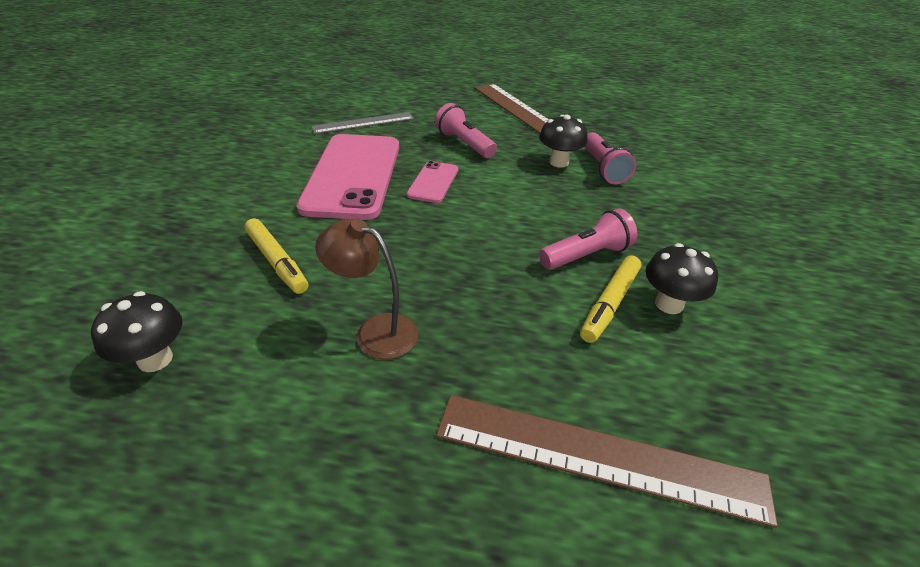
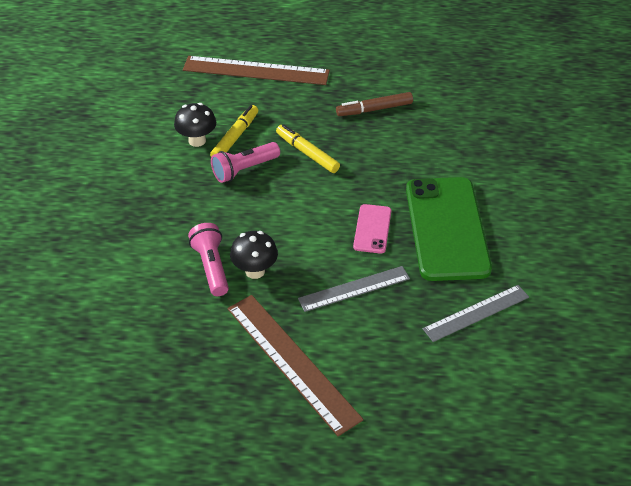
camera: 175 degrees right, 5 degrees up
black mushroom [91,291,183,372] -> none
yellow marker [244,218,308,294] -> yellow marker moved to [276,124,340,173]
pink phone [296,134,399,220] -> green phone [406,177,492,281]
brown lamp [315,219,419,359] -> brown marker [336,92,413,116]
pink flashlight [435,103,497,158] -> grey ruler [298,266,410,312]

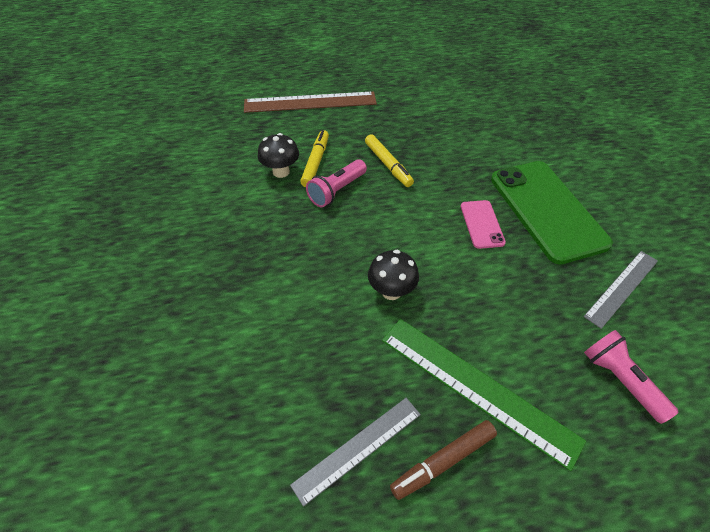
camera: 15 degrees left, 5 degrees up
pink flashlight [188,223,229,296] -> pink flashlight moved to [584,330,679,424]
brown ruler [227,295,363,436] -> green ruler [382,319,586,471]
yellow marker [276,124,340,173] -> yellow marker turned 150 degrees counterclockwise [365,134,414,187]
grey ruler [298,266,410,312] -> grey ruler moved to [290,398,421,507]
brown marker [336,92,413,116] -> brown marker moved to [390,420,497,500]

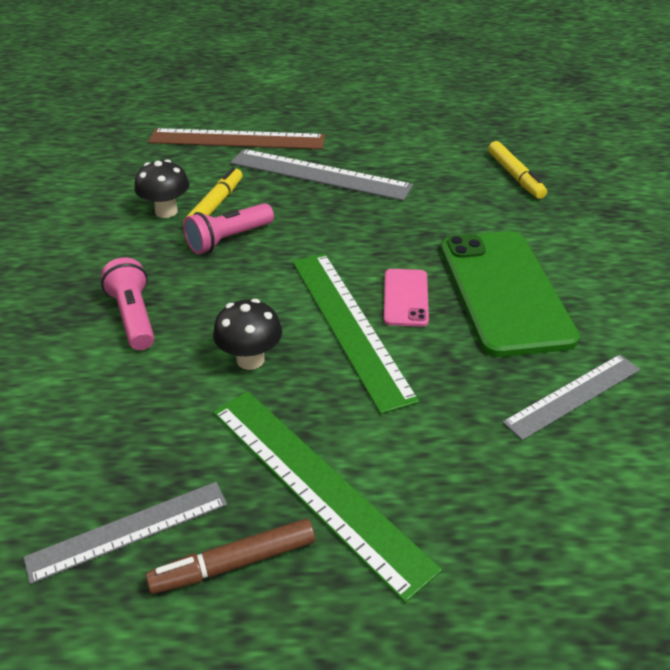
camera: 10 degrees right, 10 degrees down
yellow marker [365,134,414,187] -> yellow marker moved to [488,141,547,199]
pink flashlight [584,330,679,424] -> pink flashlight moved to [101,257,155,350]
none -> grey ruler [230,149,413,201]
none -> green ruler [293,254,420,414]

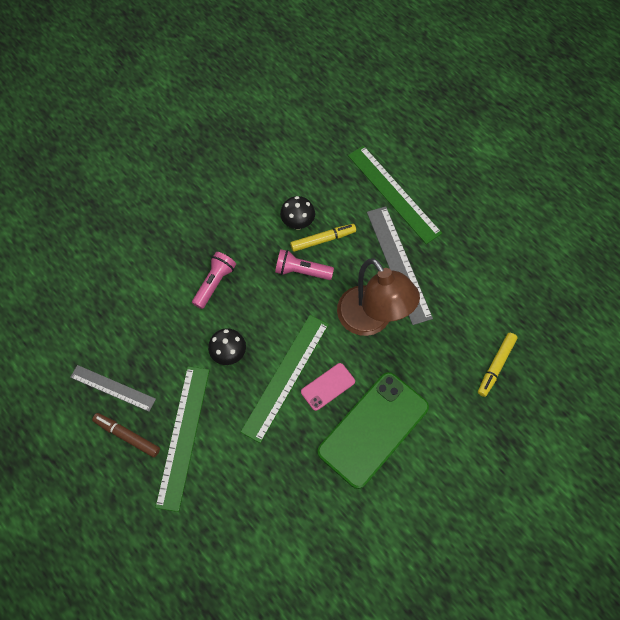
camera: 50 degrees right, 25 degrees up
brown ruler [148,128,325,149] -> green ruler [348,146,442,244]
grey ruler [503,354,640,440] -> none
none -> brown lamp [337,258,420,336]

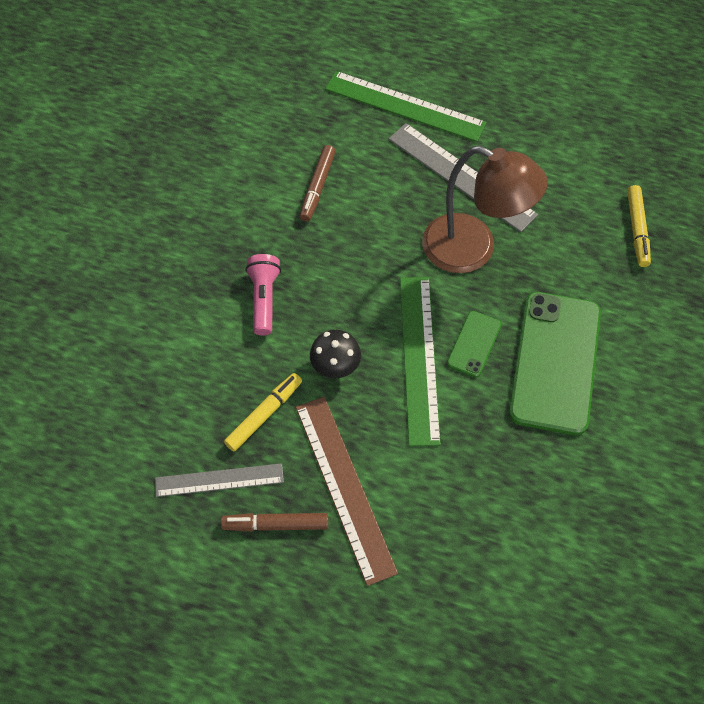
camera: 30 degrees left, 5 degrees down
green ruler [155,366,210,512] -> brown ruler [296,397,398,586]
pink flashlight [275,249,334,280] -> none
black mushroom [280,196,315,230] -> brown marker [300,145,336,221]
yellow marker [290,224,356,252] -> yellow marker moved to [224,373,302,451]
pink phone [301,363,355,411] -> green phone [447,311,501,377]

